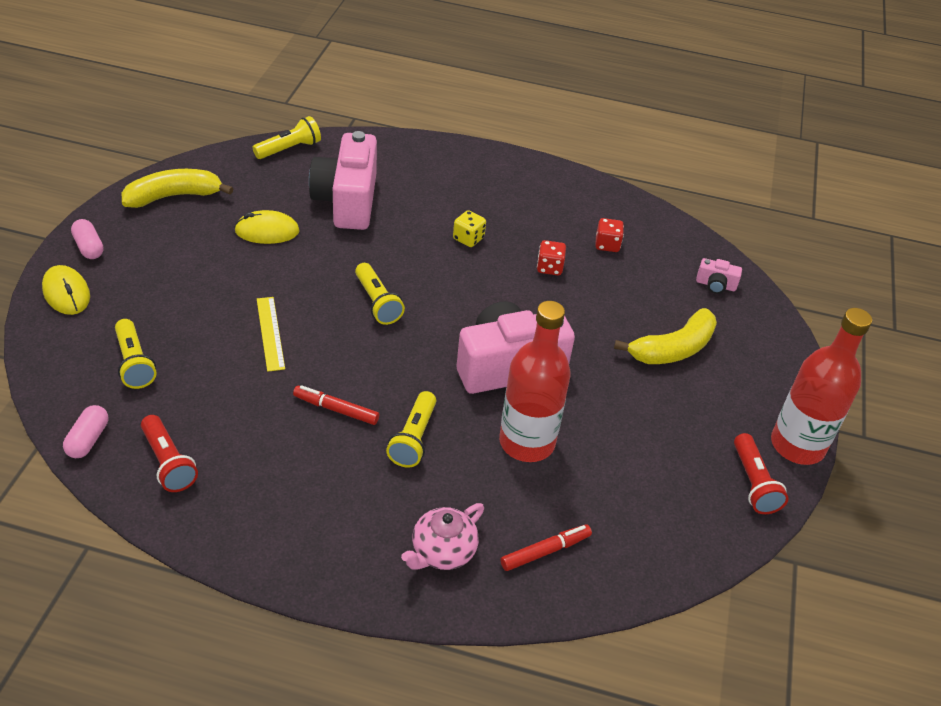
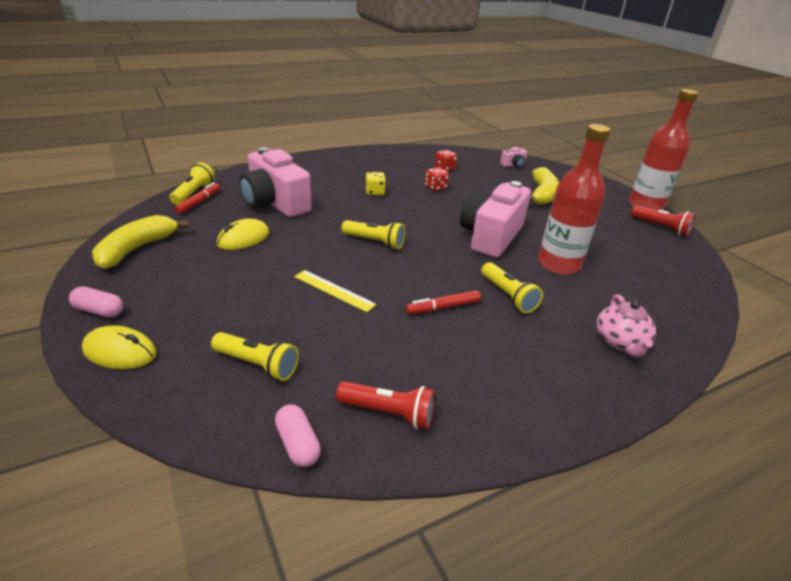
camera: 40 degrees left, 10 degrees down
red marker [500,524,592,571] -> red marker moved to [174,182,220,214]

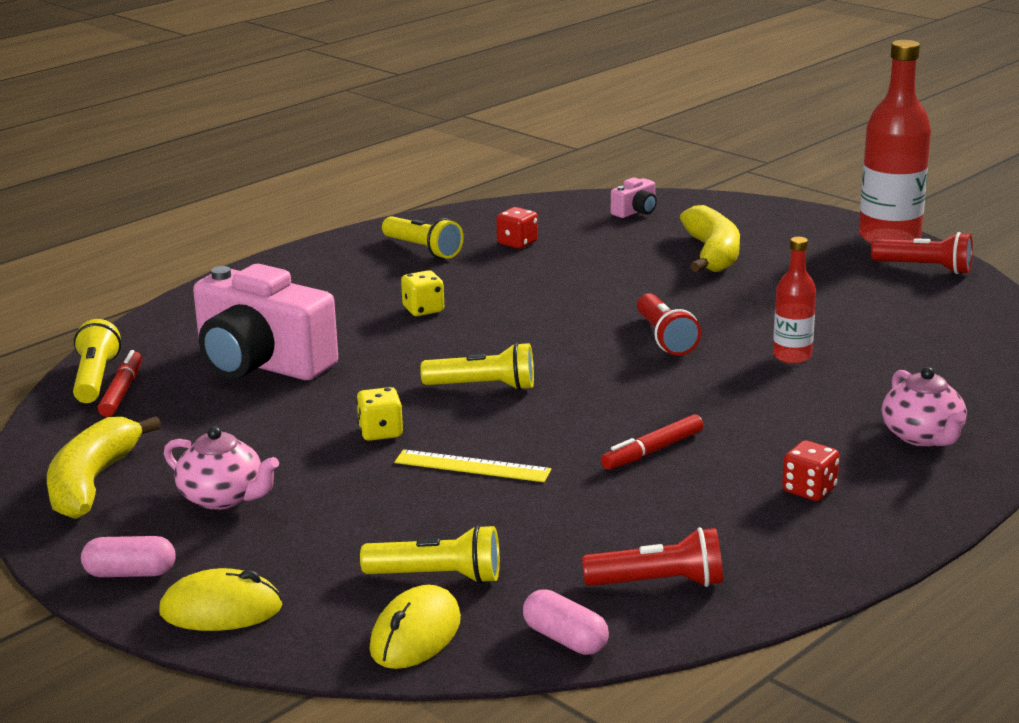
camera: 15 degrees left, 10 degrees down
yellow mouse [217,219,269,250] -> yellow mouse moved to [370,585,461,669]
red dice [425,167,449,191] -> red dice moved to [782,440,840,501]
pink camera [460,181,531,258] -> red flashlight [637,293,701,355]
yellow flashlight [481,262,543,314] -> yellow flashlight moved to [382,216,464,259]
red bottle [538,124,611,275] -> red bottle [773,237,816,364], size x0.54
none -> pink teapot [164,426,279,510]
none -> yellow dice [356,387,403,441]

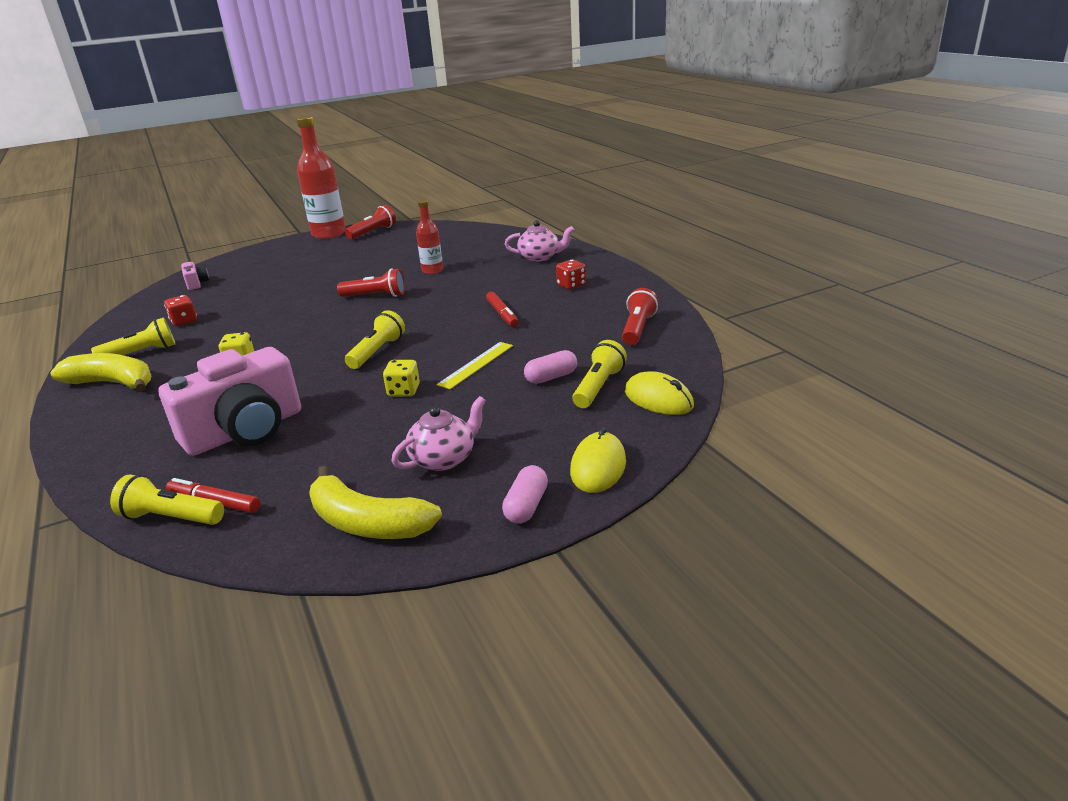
camera: 70 degrees left, 5 degrees up
pink capsule [523,589,609,655] -> pink capsule moved to [524,350,577,384]
yellow banana [680,205,740,272] -> yellow banana moved to [50,353,152,392]

